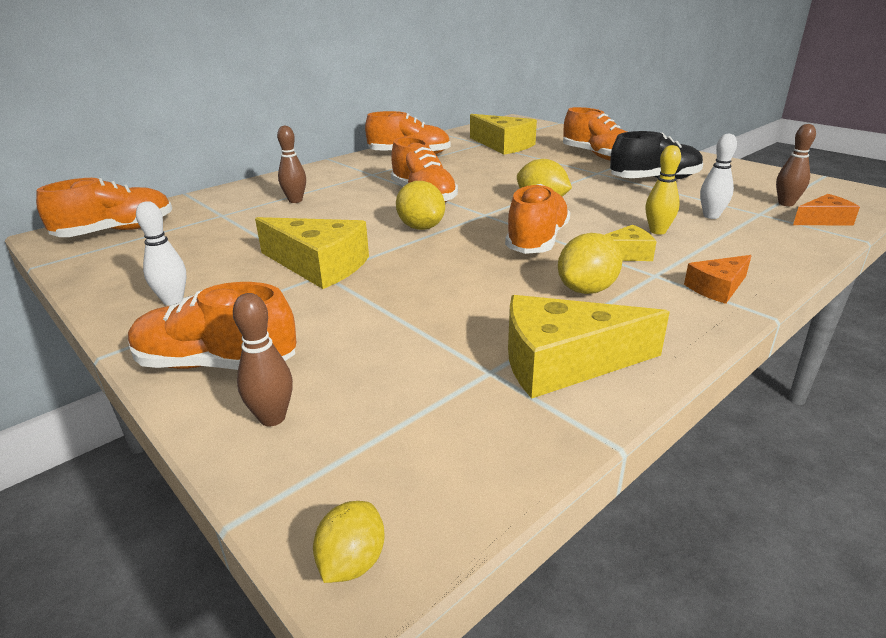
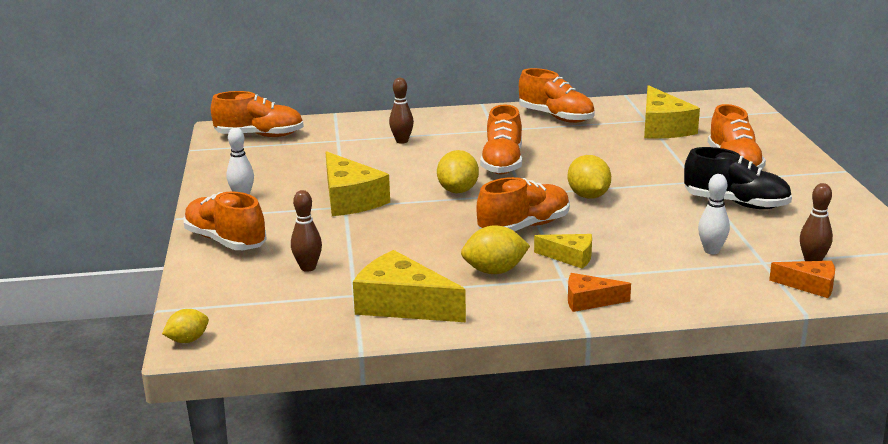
camera: 35 degrees right, 5 degrees down
brown bowling pin [233,293,293,426] -> brown bowling pin moved to [291,190,322,272]
yellow bowling pin [646,145,681,234] -> none

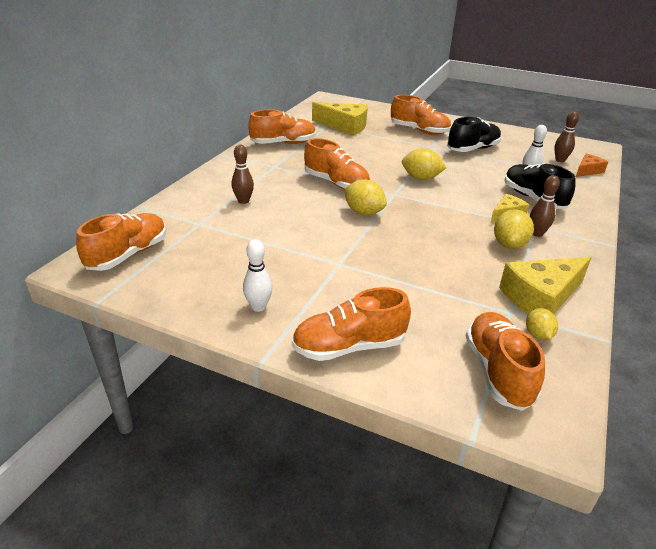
camera: 60 degrees left, 10 degrees up
yellow lemon [162,309,209,343] -> yellow lemon moved to [526,308,558,340]
brown bowling pin [291,190,322,272] -> brown bowling pin moved to [530,175,560,237]
yellow cheese [325,151,390,216] -> none
orange shoe [477,177,570,231] -> orange shoe moved to [466,312,545,411]
orange cheese [568,273,631,312] -> none
none -> black shoe [504,163,575,209]

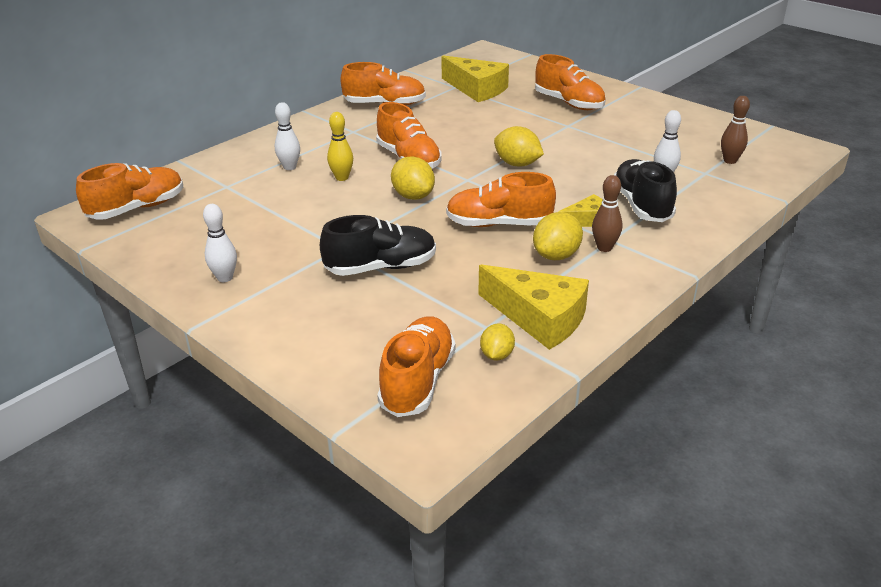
camera: 20 degrees right, 0 degrees up
brown bowling pin [232,145,254,204] -> white bowling pin [275,102,300,170]
orange shoe [292,287,411,361] -> orange shoe moved to [446,172,556,227]
black shoe [447,117,501,152] -> black shoe moved to [320,215,436,276]
yellow cheese [499,257,592,314] -> yellow cheese turned 135 degrees counterclockwise [478,264,589,350]
orange cheese [576,154,608,177] -> none
none -> yellow bowling pin [327,112,353,181]

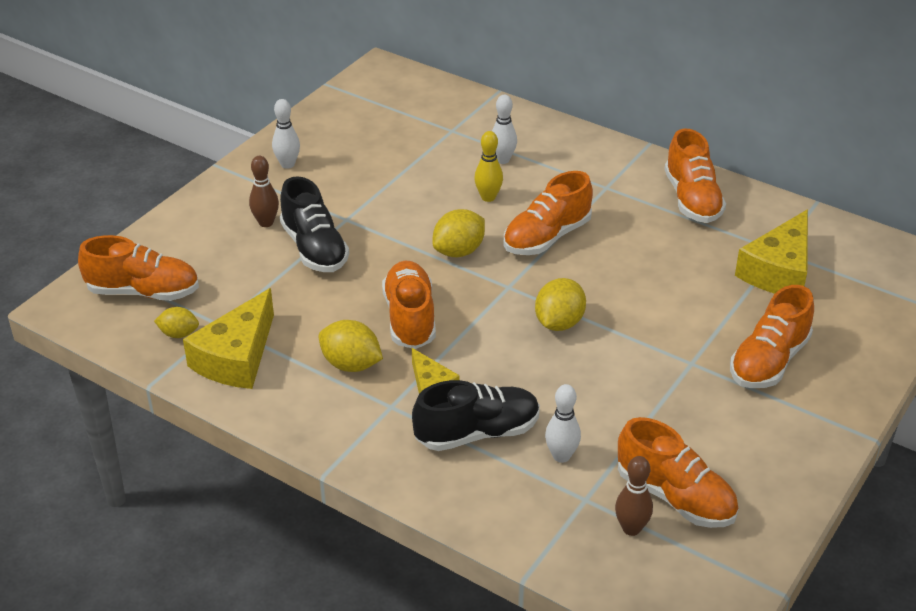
camera: 80 degrees right, 5 degrees up
orange shoe [76,163,183,220] -> orange shoe moved to [618,417,738,528]
brown bowling pin [592,175,622,252] -> brown bowling pin moved to [249,156,279,227]

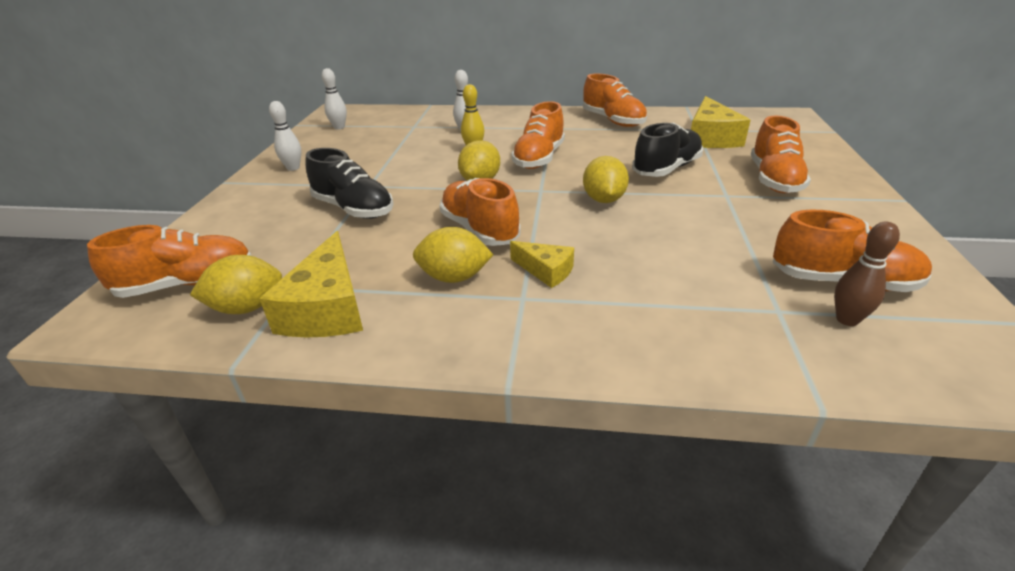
camera: 25 degrees left, 5 degrees down
yellow lemon [154,307,199,338] -> yellow lemon [190,255,282,314], size x1.59
brown bowling pin [249,156,279,227] -> none
black shoe [412,380,540,451] -> black shoe moved to [632,123,703,177]
white bowling pin [545,384,581,463] -> white bowling pin moved to [322,68,347,130]

